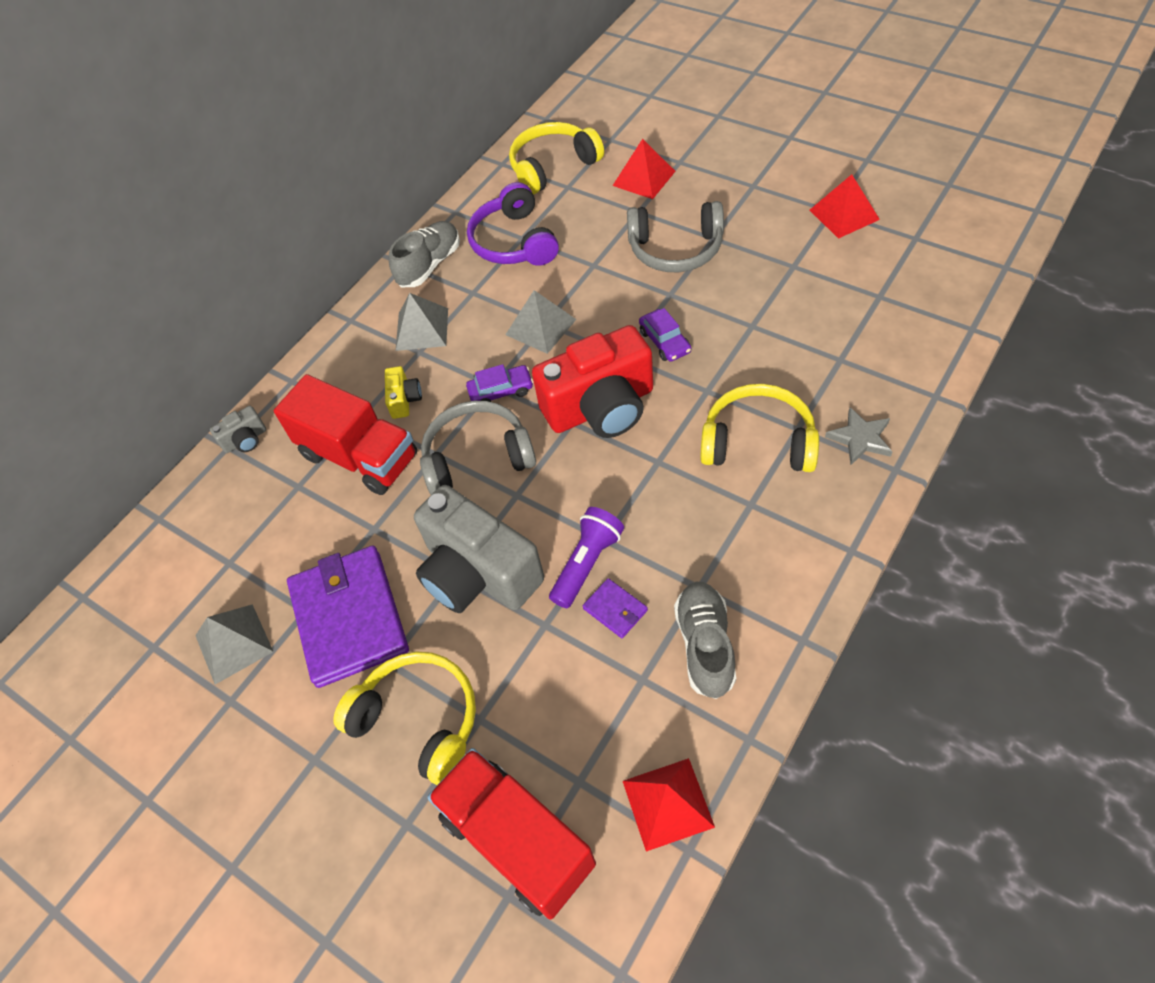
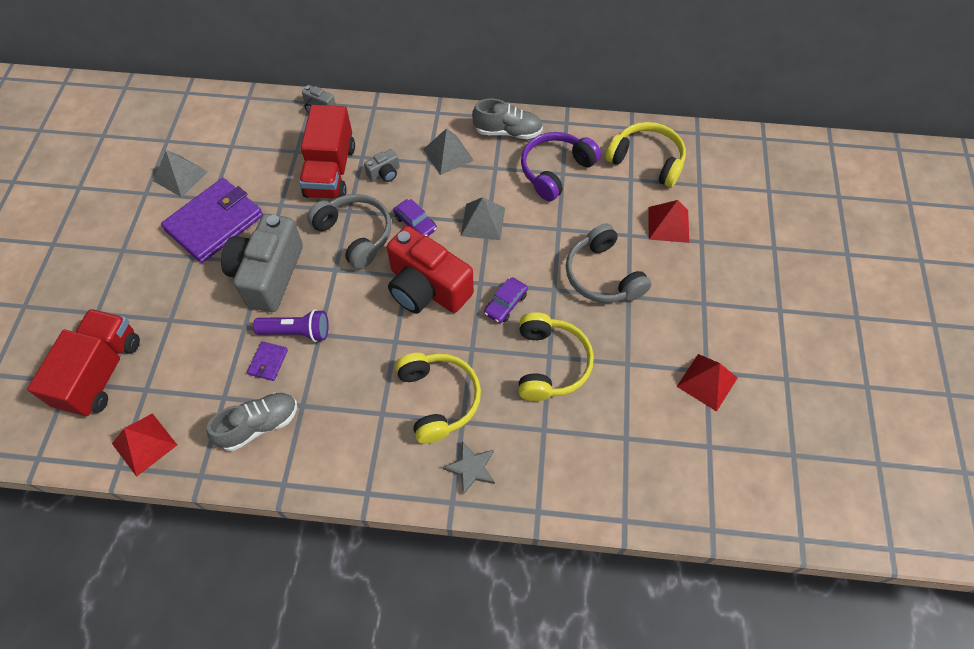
camera: 55 degrees right, 5 degrees up
yellow headphones [333,652,476,785] -> yellow headphones moved to [518,312,594,401]
yellow camera [385,366,422,419] -> grey camera [364,149,400,182]

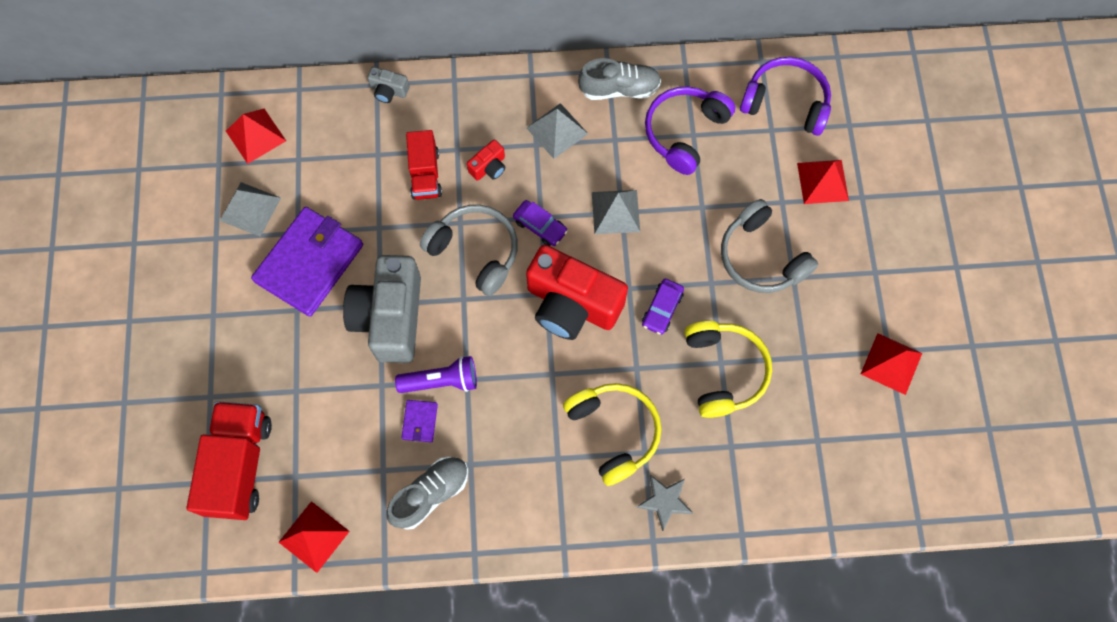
camera: 10 degrees left, 10 degrees up
red truck [299,105,355,199] -> red truck [406,130,442,200], size x0.62
grey camera [364,149,400,182] -> red camera [467,140,505,181]
yellow headphones [605,122,686,187] -> purple headphones [740,57,831,136]
none -> red pyramid [226,109,286,164]

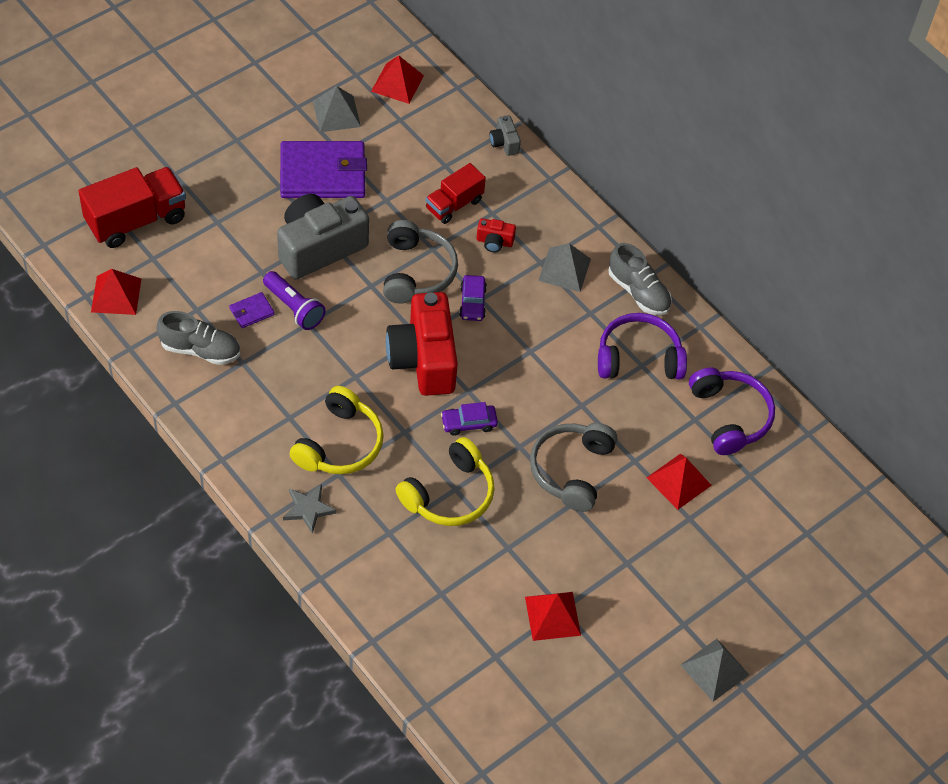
camera: 50 degrees right, 15 degrees down
grey pyramid [592,190,640,234] -> grey pyramid moved to [681,639,749,702]

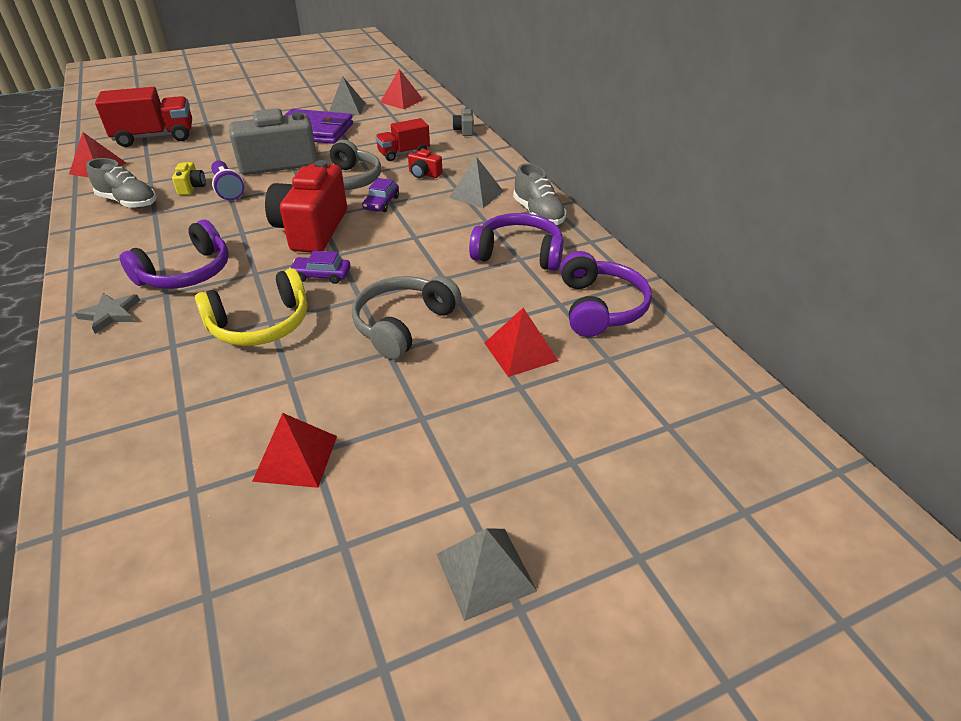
camera: 20 degrees right, 15 degrees down
purple wallet [229,292,275,328] -> yellow camera [172,162,206,195]
yellow headphones [290,386,384,474] -> purple headphones [119,220,229,289]

